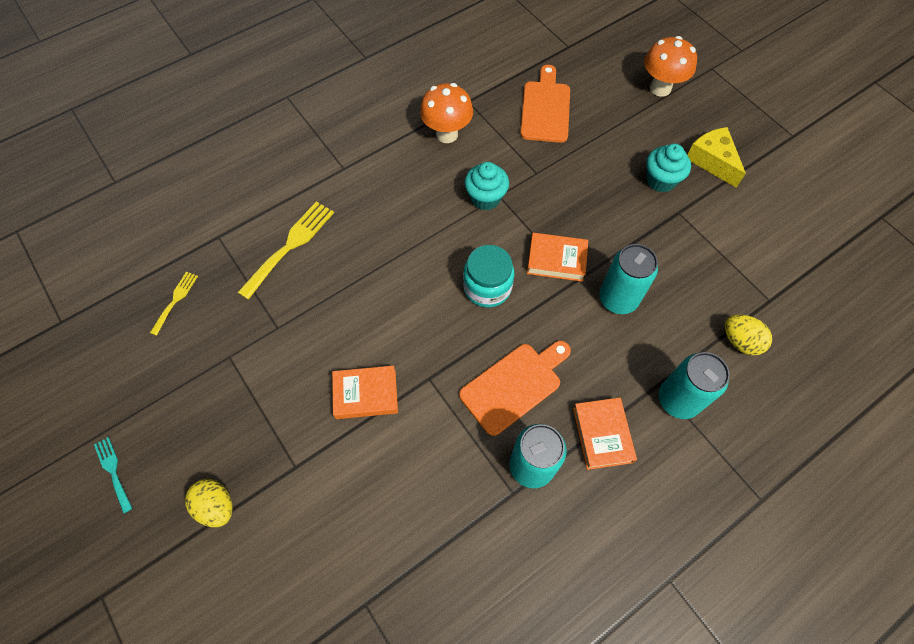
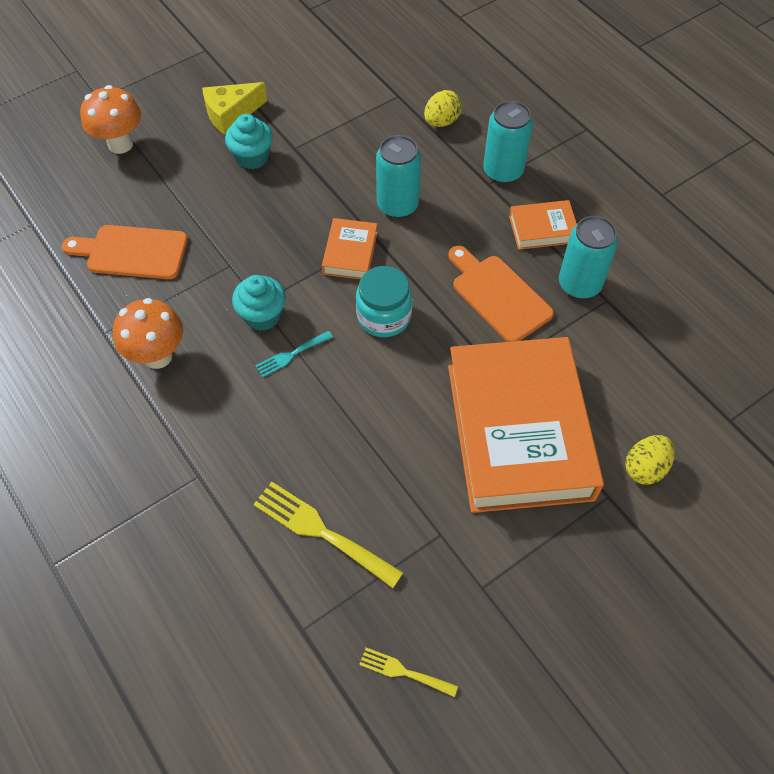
camera: 90 degrees left, 5 degrees down
turquoise fork [94,437,133,514] -> turquoise fork moved to [255,331,333,377]
yellow egg [185,479,233,527] -> yellow egg moved to [625,435,675,485]
orange book [332,366,398,419] -> orange book [448,337,604,513], size x2.39

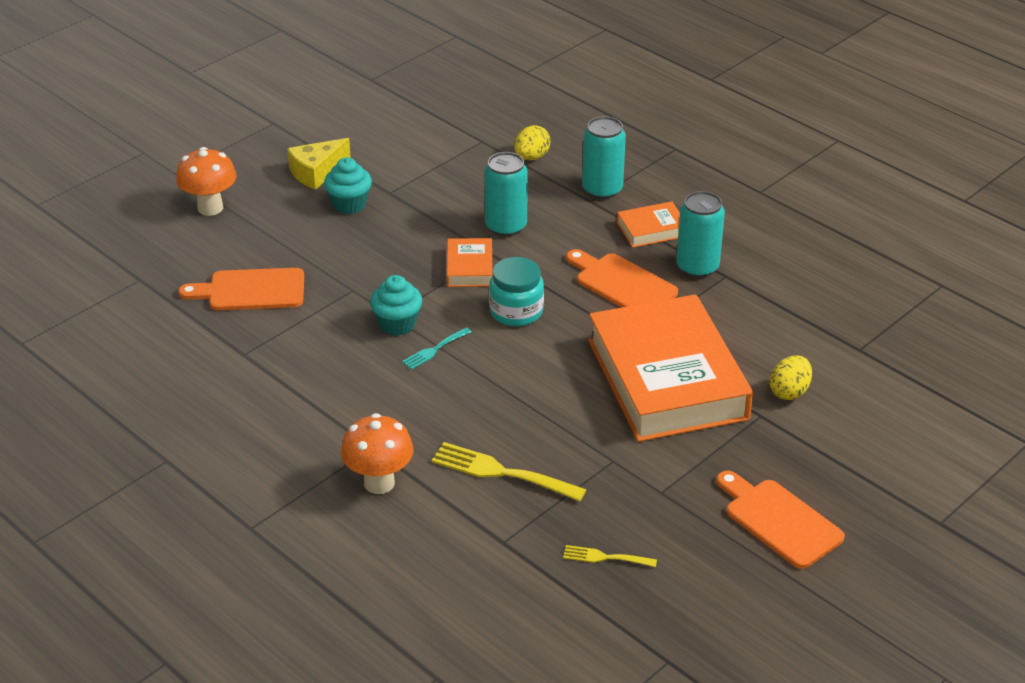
camera: 10 degrees left, 20 degrees down
orange mushroom [113,298,183,369] -> orange mushroom moved to [341,413,414,494]
none -> orange cutting board [716,471,845,569]

